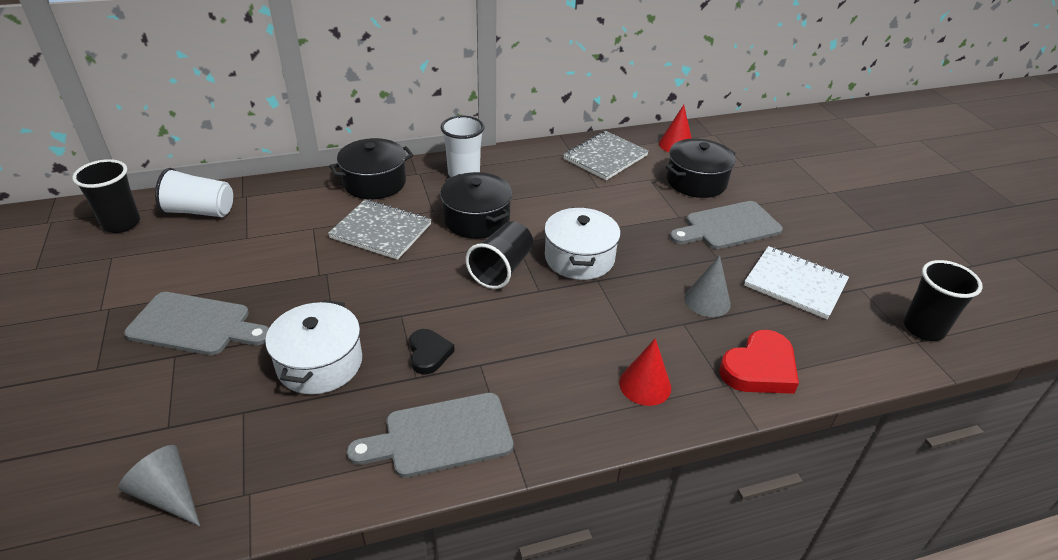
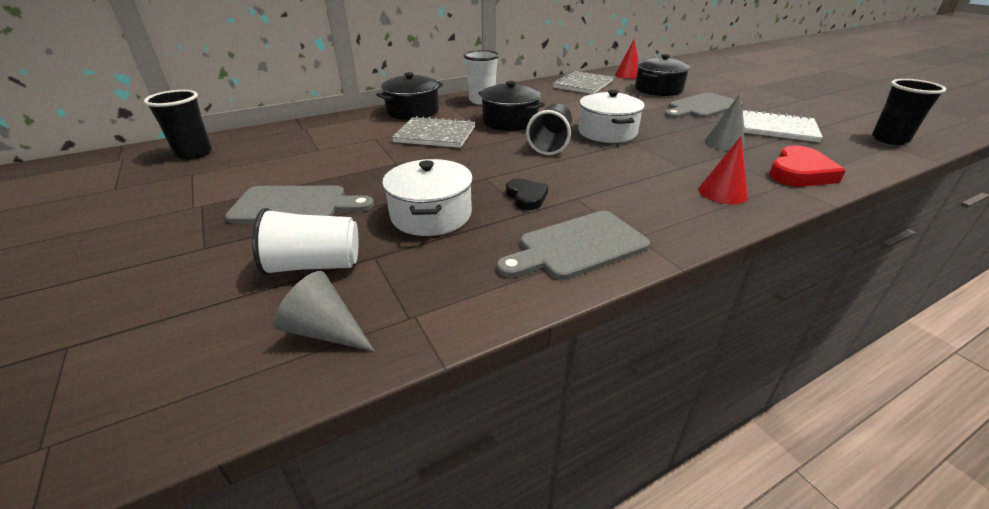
camera: 10 degrees left, 5 degrees down
white cup [155,168,233,217] -> white cup moved to [252,208,358,276]

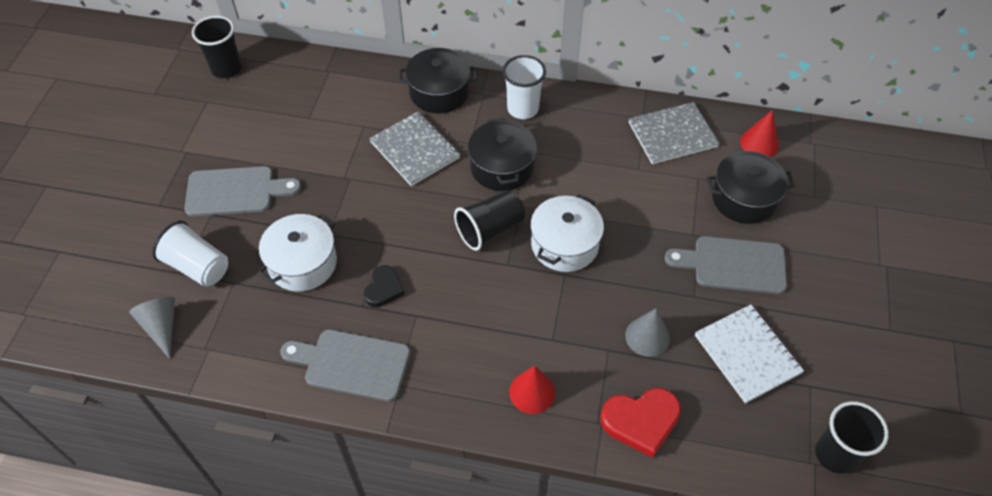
camera: 40 degrees right, 20 degrees up
grey cutting board [225,186,374,224] -> grey cutting board turned 45 degrees counterclockwise [185,166,301,216]

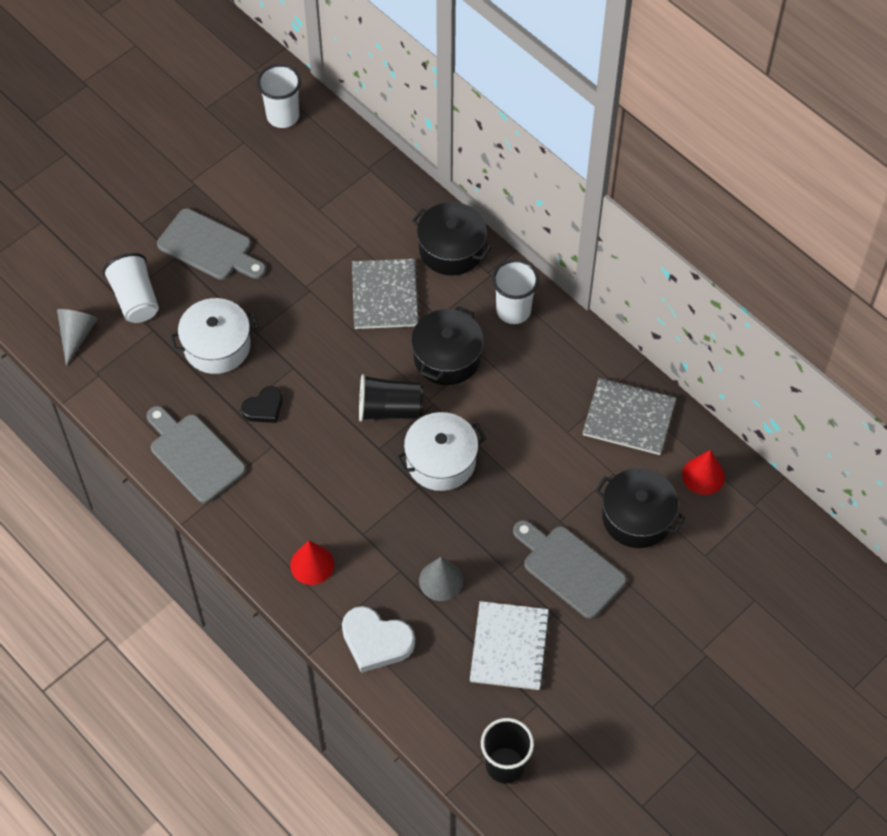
camera: 35 degrees right, 5 degrees up
black cup [192,16,242,78] -> white cup [257,64,301,128]
red heart [600,388,681,458] -> white heart [342,606,415,673]

